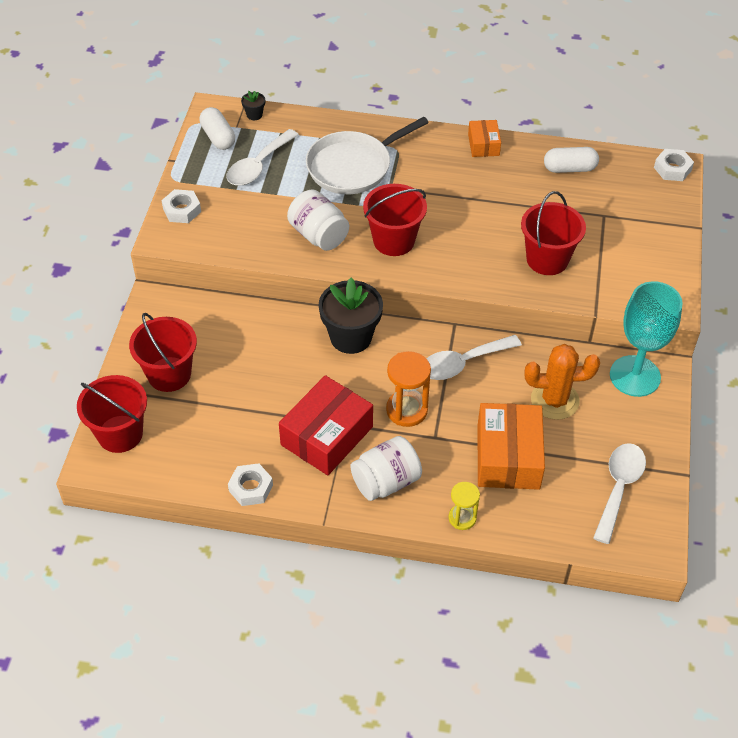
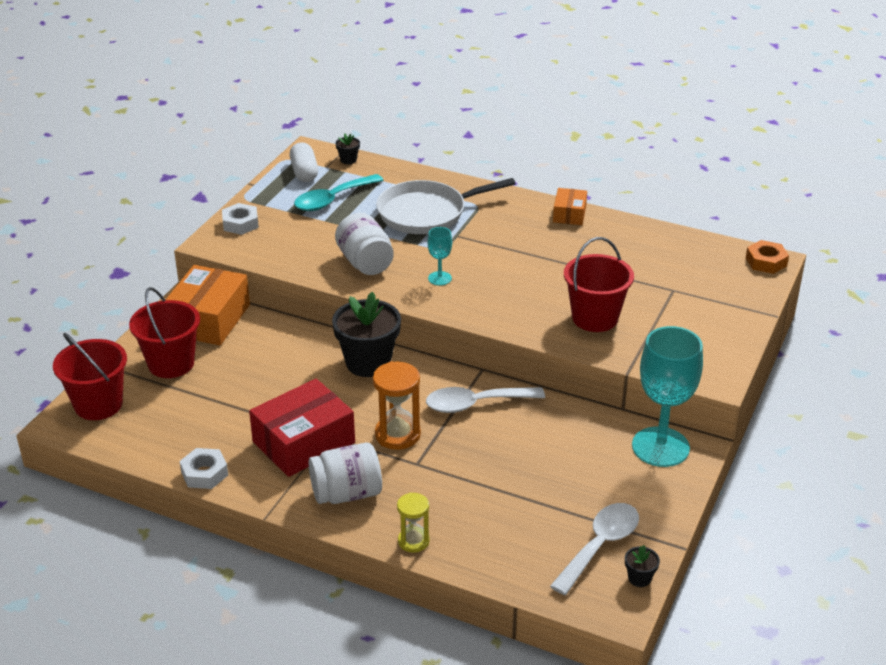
camera: 15 degrees right, 15 degrees down
white spoon [226,129,299,186] -> turquoise spoon [294,174,383,211]
red bucket [363,184,427,256] -> turquoise goblet [428,227,452,286]
orange box [477,403,545,490] -> orange box moved to [165,265,250,345]
orange cactus [524,344,600,420] -> none
white capsule [544,147,599,173] -> none
white nut [654,149,694,181] -> orange nut [746,240,789,274]
none -> black flower pot [625,545,660,587]

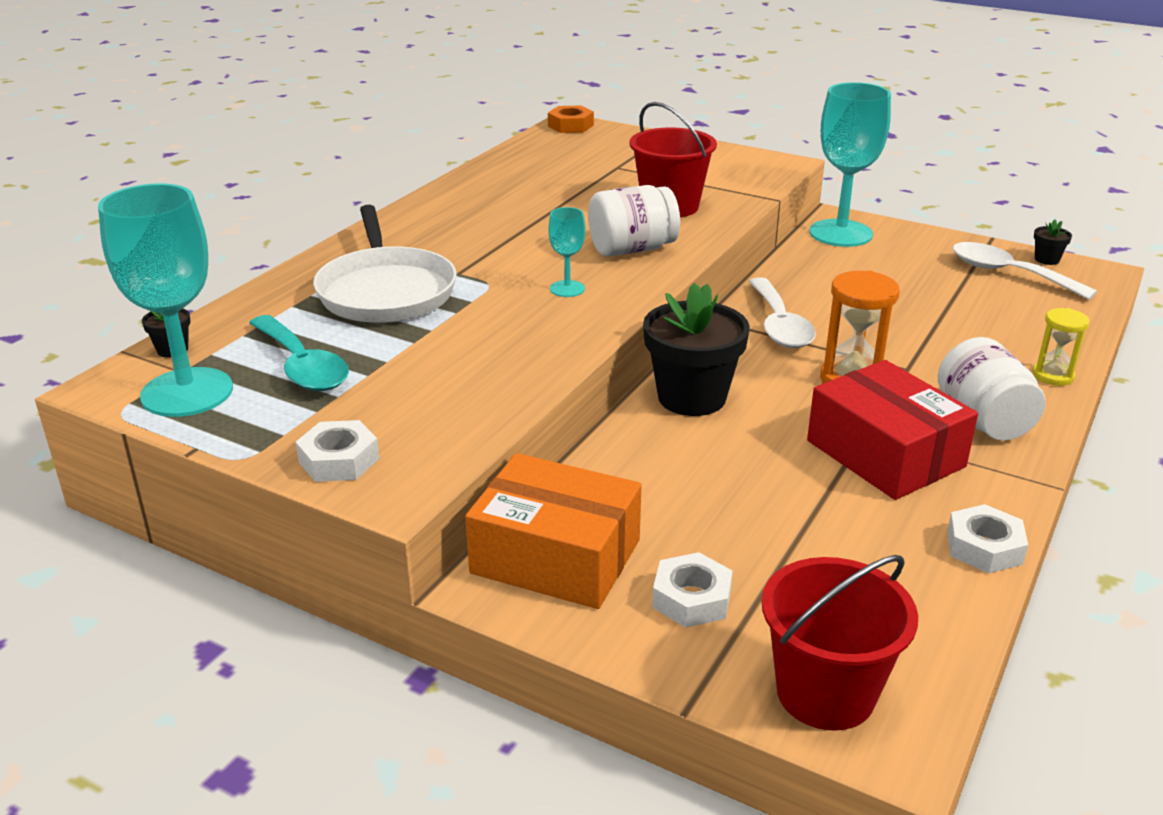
camera: 85 degrees left, 5 degrees down
red bucket [129,287,200,378] -> white nut [652,552,733,628]
white capsule [290,142,318,182] -> turquoise goblet [98,183,233,417]
white jar [335,213,394,275] -> white jar moved to [588,185,680,257]
orange box [553,188,587,225] -> none

